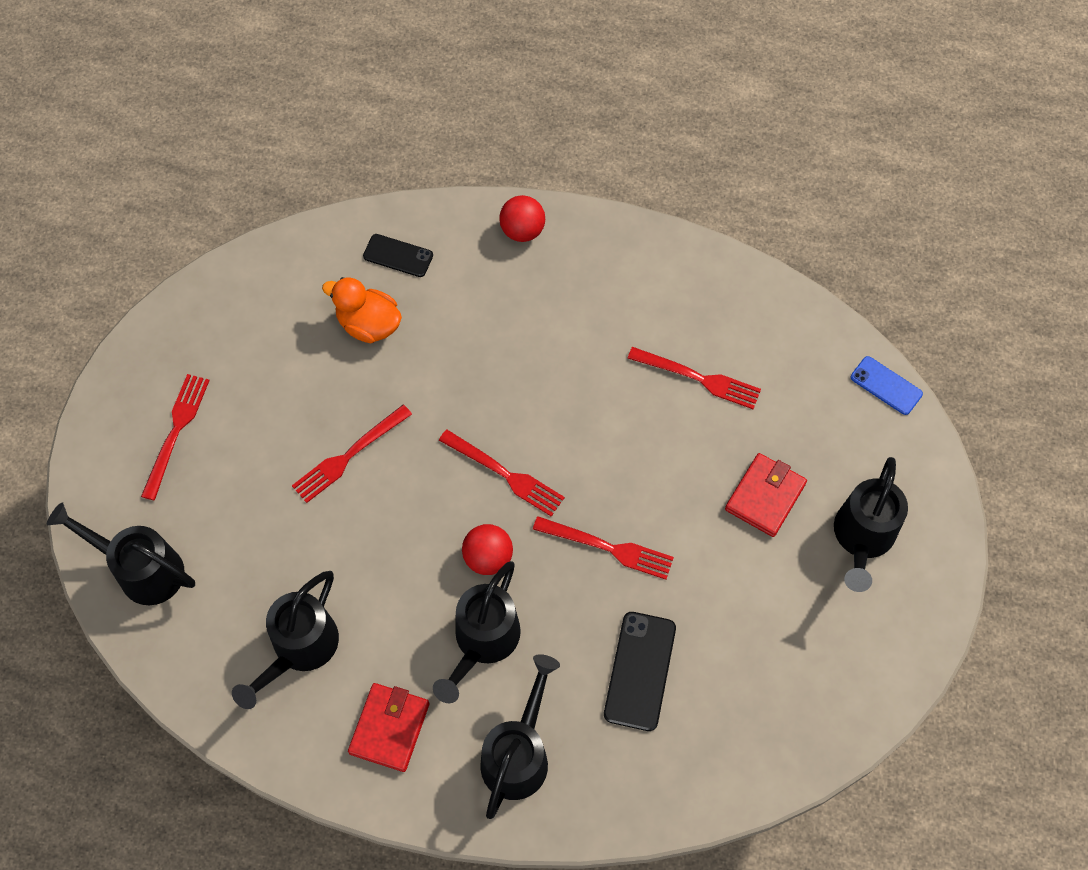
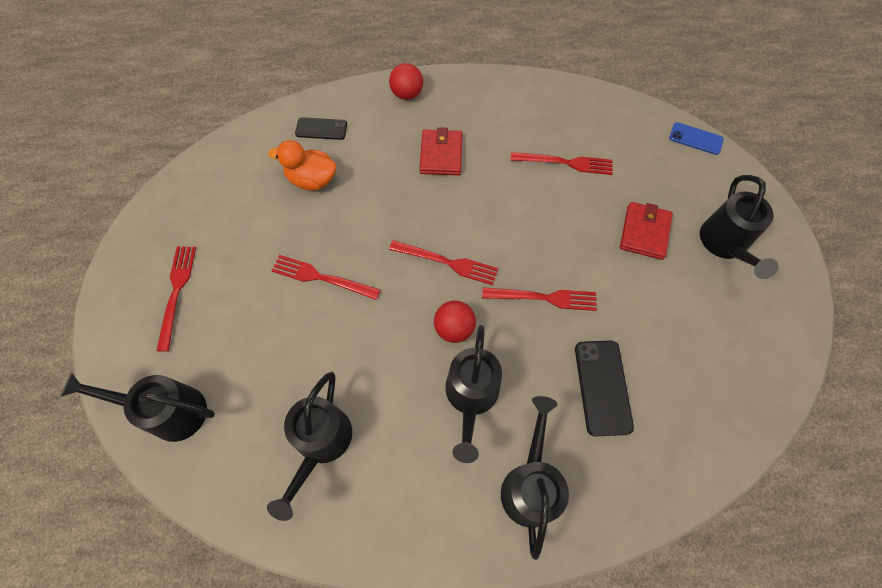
camera: 15 degrees left, 0 degrees up
red fork [292,405,412,503] -> red fork turned 75 degrees clockwise [271,255,381,300]
red wallet [348,683,429,772] -> red wallet moved to [420,127,462,175]

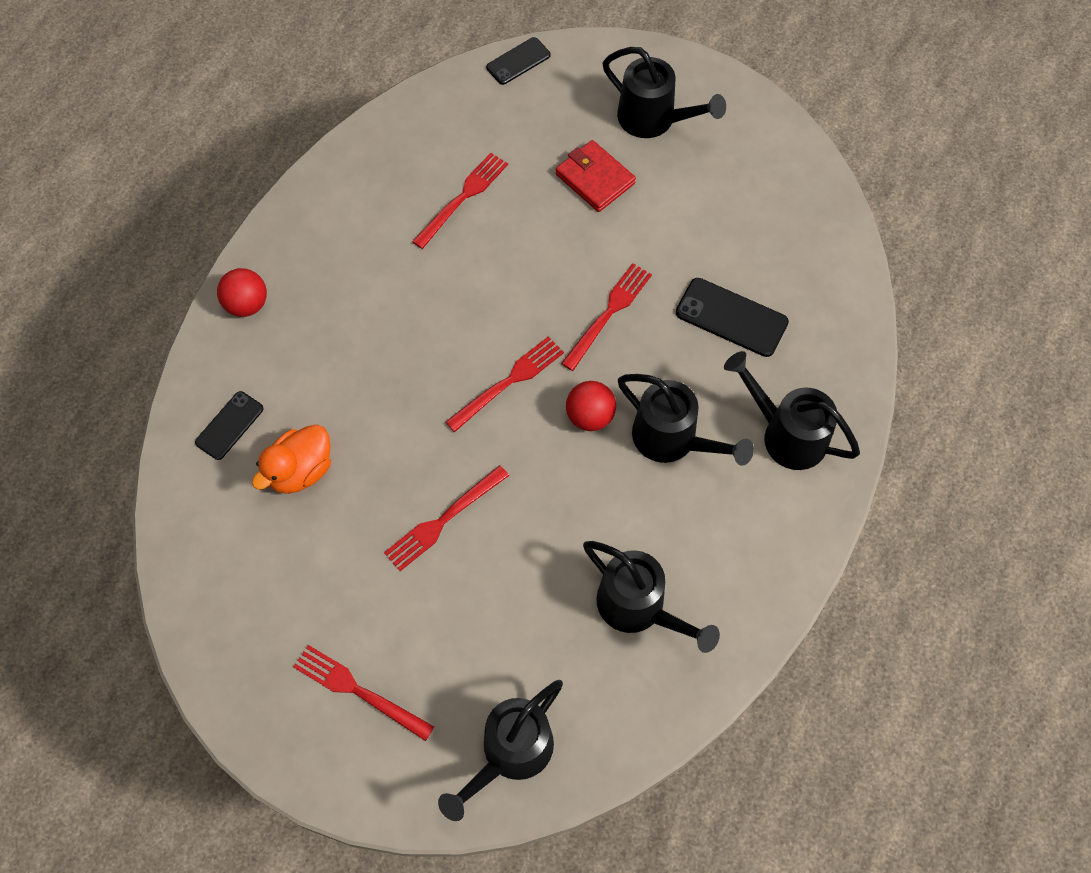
camera: 60 degrees left, 0 degrees up
red wallet [420,127,462,175] -> none
blue phone [669,122,724,155] -> black phone [486,37,550,85]

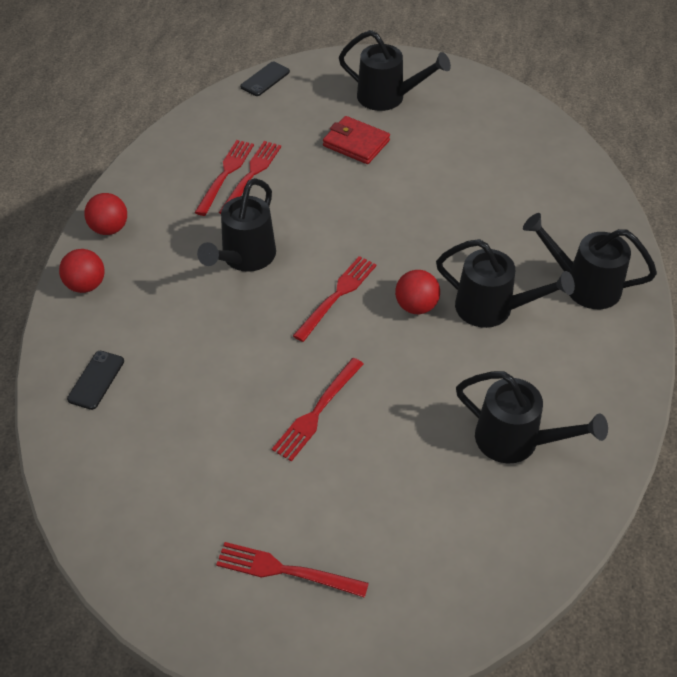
camera: 15 degrees left, 15 degrees down
orange duck [252,425,331,494] -> none
black watering can [438,680,563,821] -> black watering can moved to [197,178,276,272]
red fork [561,263,652,371] -> red fork moved to [194,140,254,216]
black phone [676,278,789,357] -> none
none -> red ball [84,193,127,235]

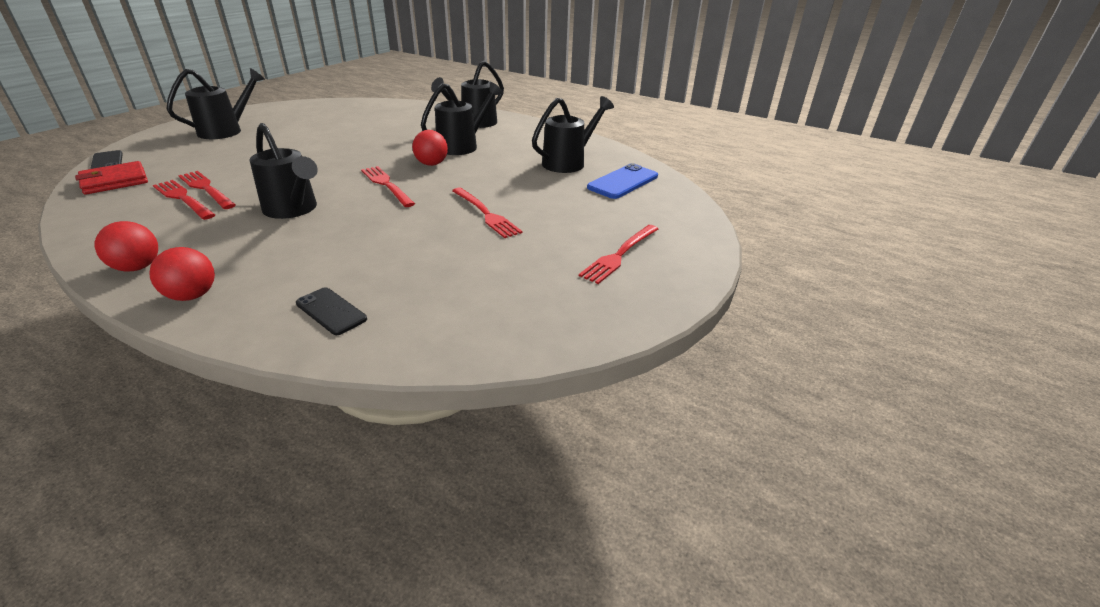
camera: 70 degrees left, 15 degrees down
red wallet [323,116,390,164] -> red wallet moved to [75,161,148,195]
none -> blue phone [587,163,658,199]

